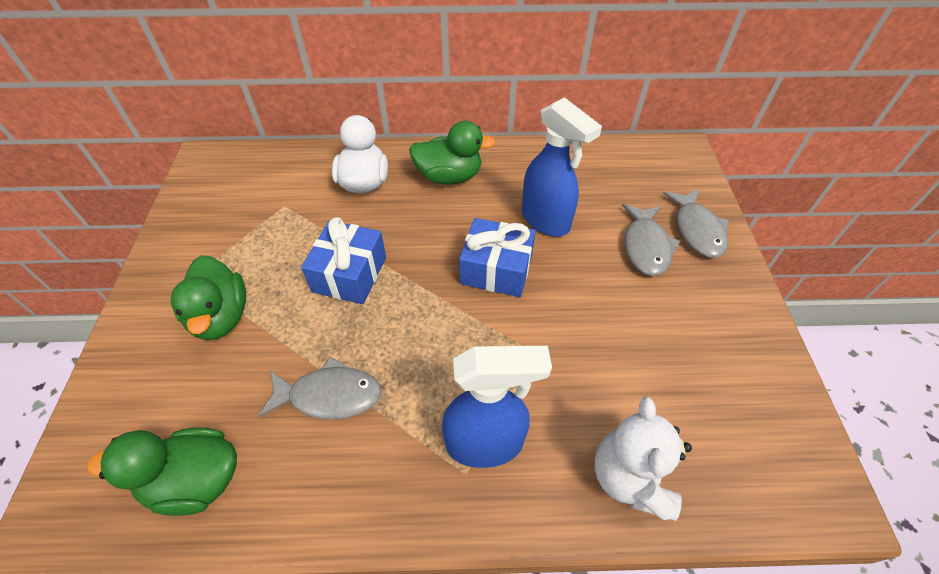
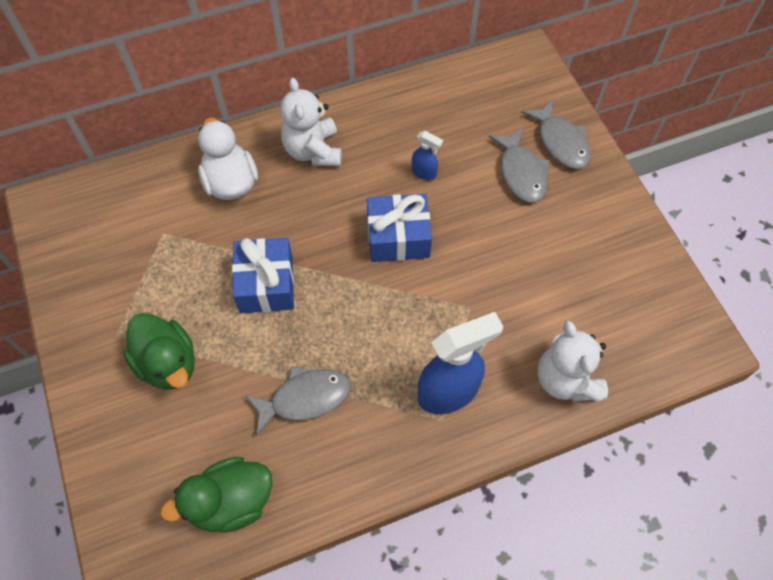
camera: 20 degrees left, 10 degrees up
green duck [409,121,496,185] -> white teddy bear [280,78,342,167]
blue spray bottle [522,97,602,236] -> blue spray bottle [412,131,443,180], size x0.47

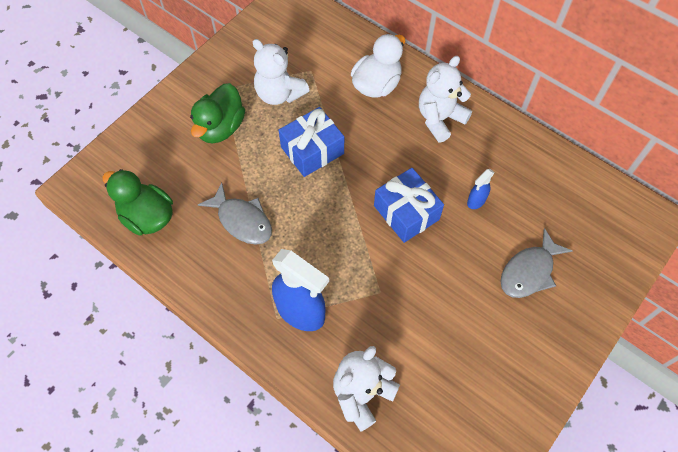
camera: 60 degrees right, 0 degrees up
blue spray bottle [412,131,443,180] -> blue spray bottle turned 45 degrees clockwise [467,169,495,209]
grey fish [521,99,591,169] -> none
none -> white teddy bear [252,39,310,105]

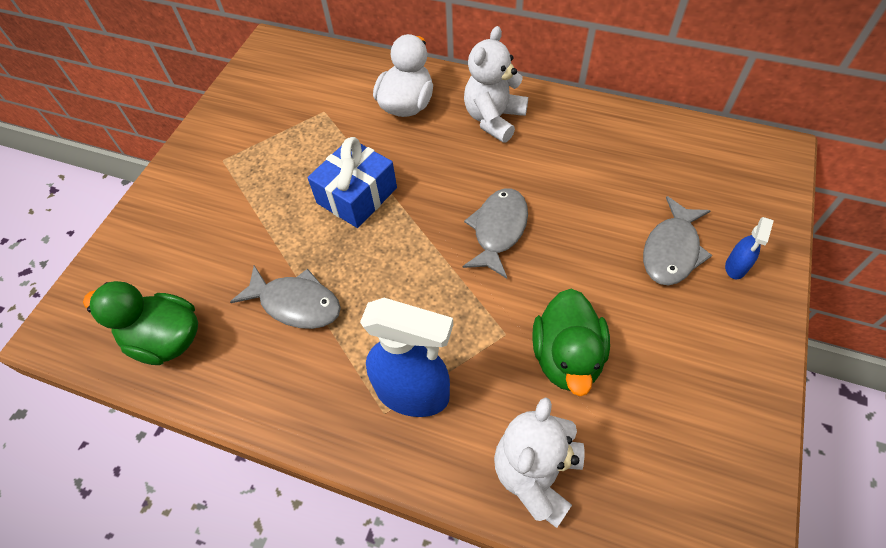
camera: 15 degrees left, 5 degrees down
green duck [190,83,245,143] -> green duck moved to [532,289,610,396]
white teddy bear [252,39,310,105] -> none
blue gift [374,168,444,243] -> grey fish [463,188,528,278]
blue spray bottle [467,169,495,209] -> blue spray bottle moved to [725,217,774,279]

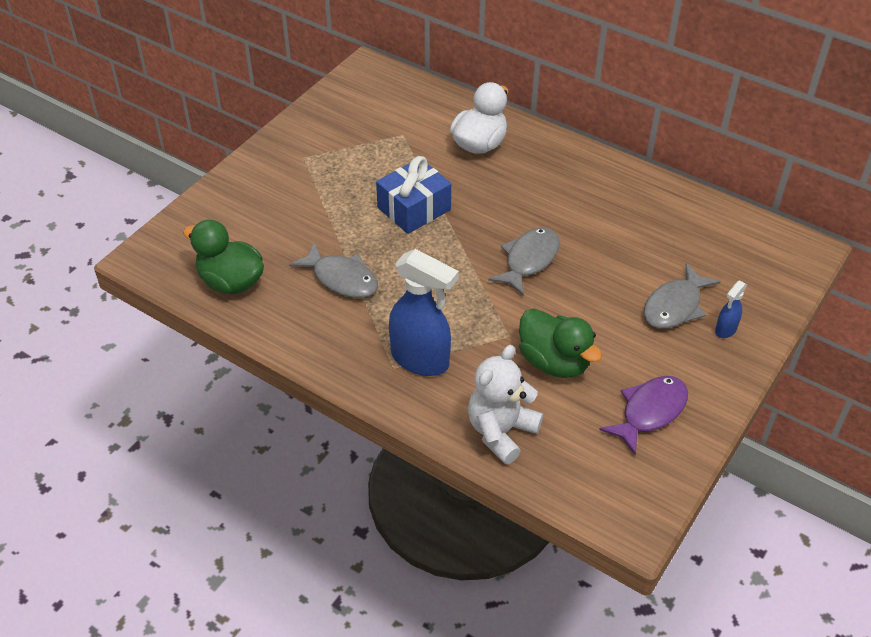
camera: 10 degrees right, 10 degrees down
white teddy bear [464,26,528,143] -> none
green duck [532,289,610,396] -> green duck turned 60 degrees counterclockwise [519,308,602,378]
none -> purple fish [599,376,688,455]

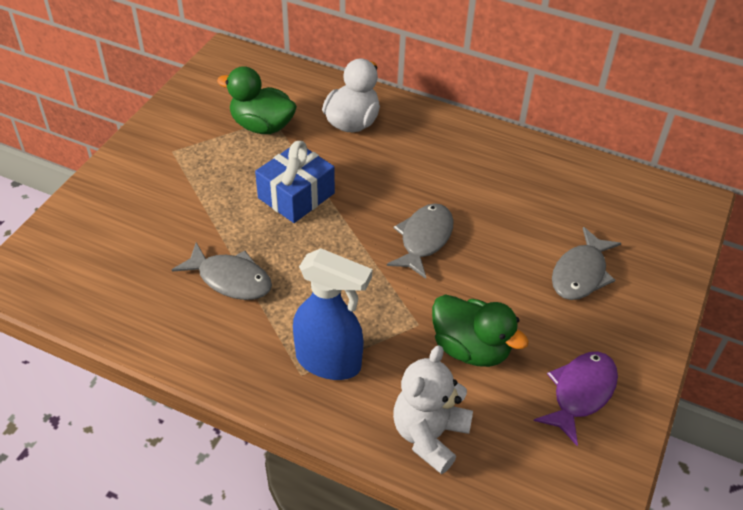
camera: 10 degrees left, 0 degrees up
green duck [183,220,264,294] -> green duck moved to [217,66,297,134]
blue spray bottle [715,280,747,338] -> none

